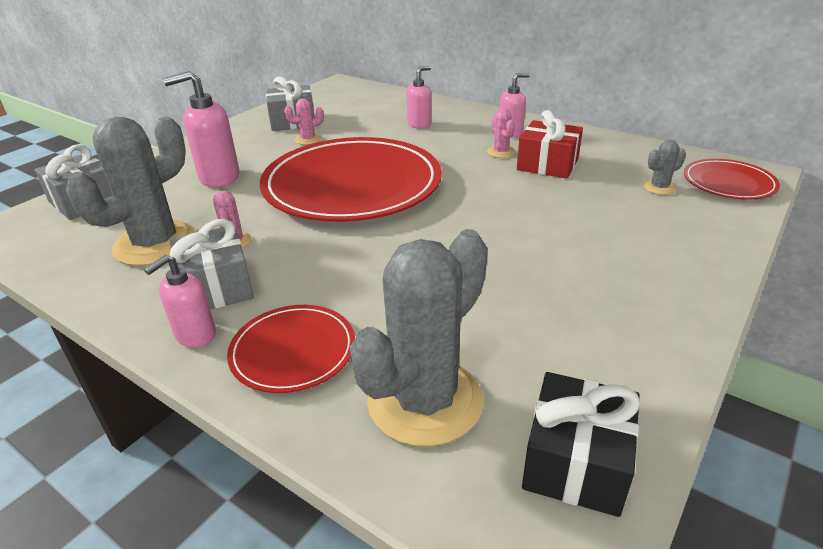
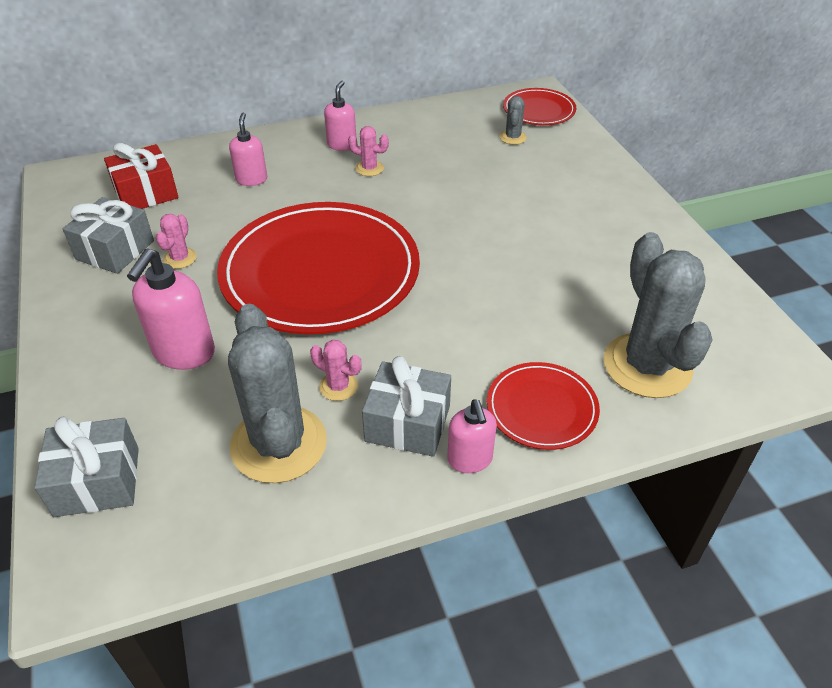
camera: 55 degrees left, 10 degrees up
red gift [517,110,583,179] -> red gift moved to [104,143,179,209]
black gift [522,372,640,517] -> none

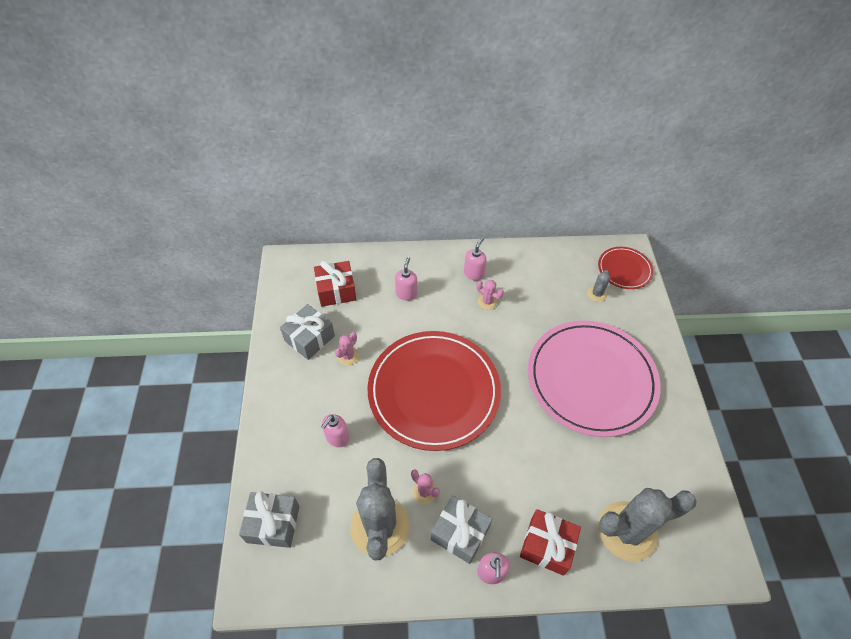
camera: 15 degrees right, 10 degrees up
pink soap dispenser [127,249,215,370] -> pink soap dispenser [321,414,349,447], size x0.63
red plate [487,362,600,450] -> red gift [520,509,581,576]
grey cactus [604,232,713,398] -> grey cactus turned 75 degrees clockwise [599,488,697,561]
none -> pink plate [528,320,661,437]

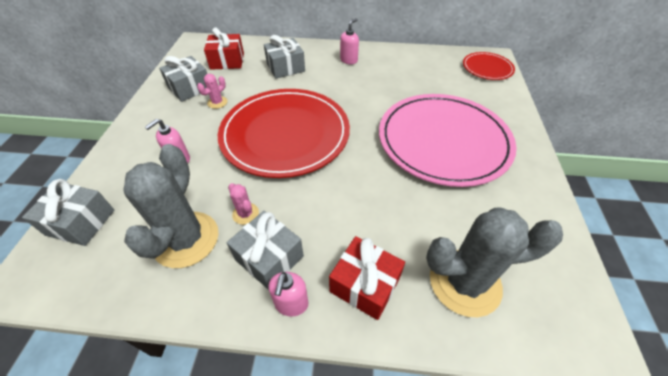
camera: 10 degrees right, 5 degrees down
pink soap dispenser [395,257,417,301] -> grey gift [264,35,305,79]
pink cactus [476,280,504,310] -> none
grey cactus [587,270,610,302] -> none

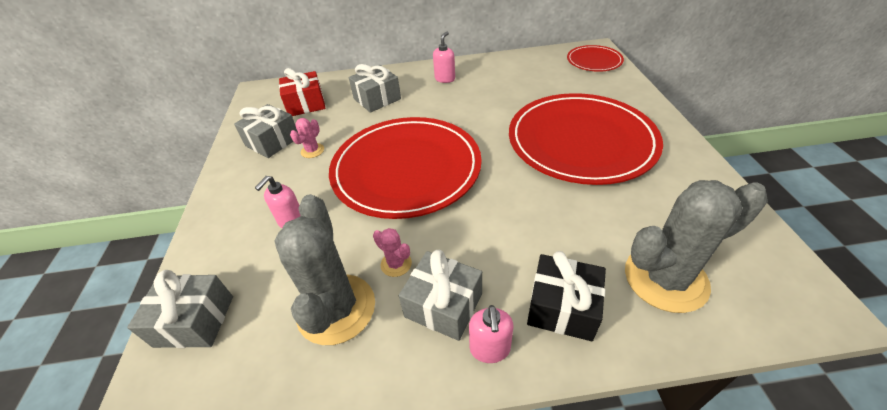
camera: 10 degrees left, 5 degrees down
red gift [329,236,405,320] -> black gift [527,251,606,341]
pink plate [379,94,517,187] -> red plate [509,93,663,185]

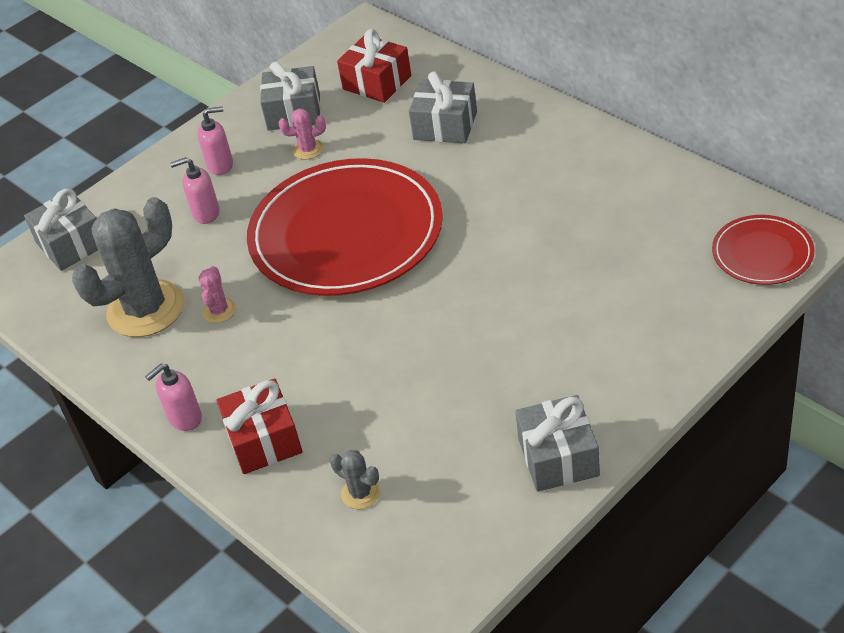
camera: 55 degrees right, 0 degrees up
grey gift [399,250,482,341] -> grey gift moved to [515,395,600,492]
pink soap dispenser [433,32,455,83] -> pink soap dispenser moved to [197,106,233,175]
red plate [509,93,663,185] -> none
black gift [527,251,606,341] -> red gift [217,378,302,474]
grey cactus [625,180,768,313] -> grey cactus [330,450,380,509], size x0.43

